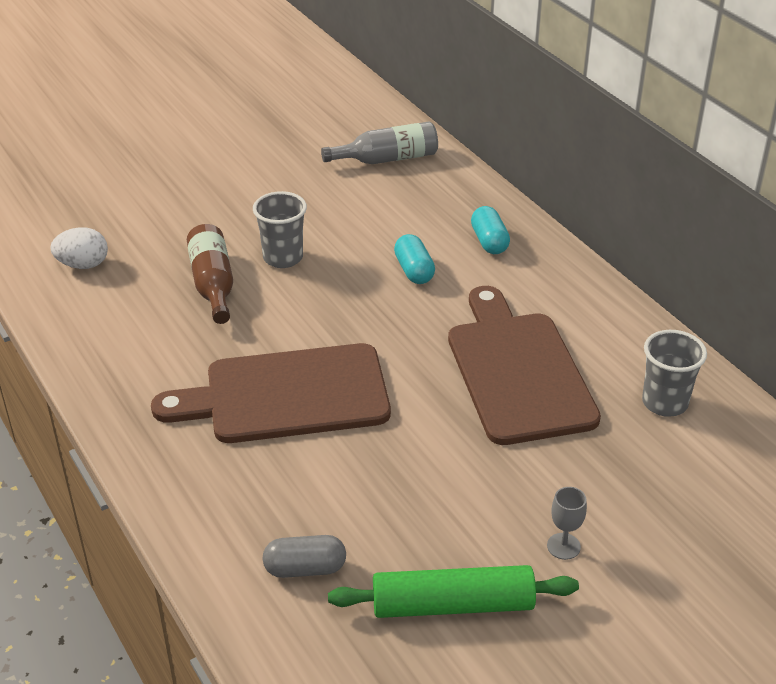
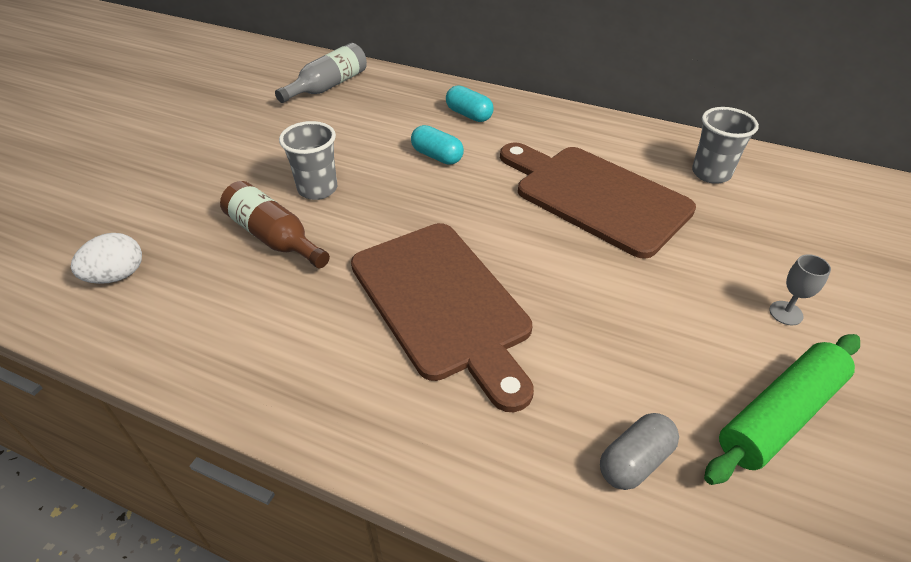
camera: 35 degrees left, 5 degrees up
brown cutting board [151,343,391,443] -> brown cutting board turned 75 degrees counterclockwise [351,223,534,412]

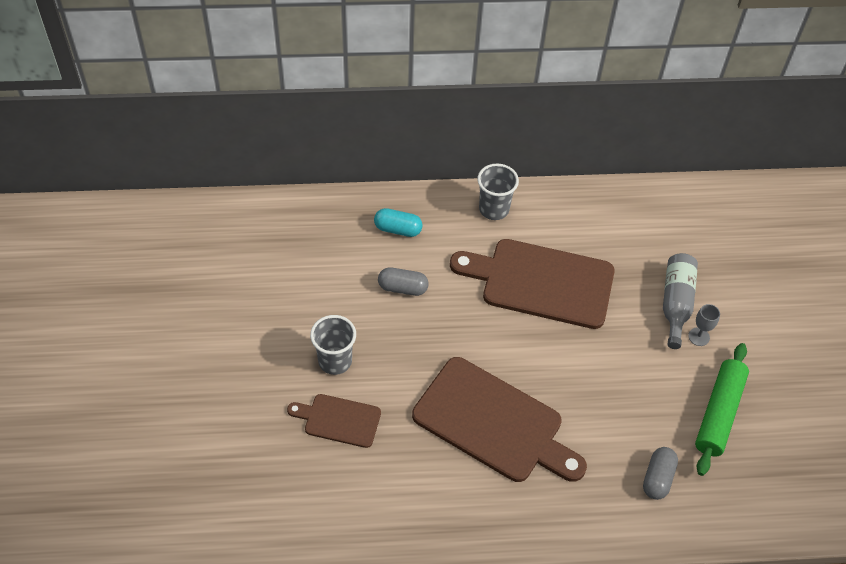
camera: 30 degrees left, 10 degrees up
white egg [71,233,142,284] -> none
brown bottle [220,181,330,268] -> brown cutting board [287,394,381,448]
grey bottle [275,43,367,103] -> grey bottle moved to [663,253,698,349]
turquoise capsule [411,125,464,165] -> grey capsule [378,267,429,296]
grey cup [692,107,759,184] -> grey cup moved to [477,164,519,220]

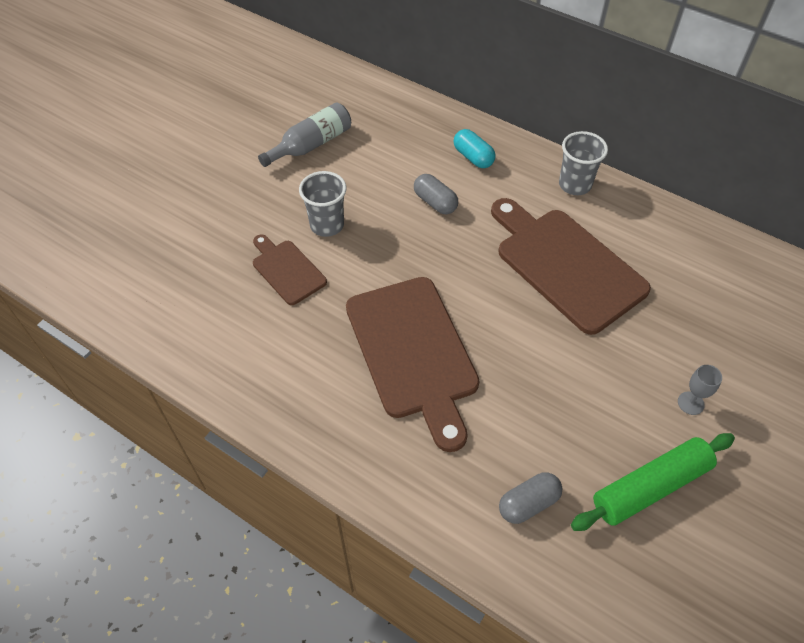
camera: 40 degrees right, 0 degrees up
grey bottle [663,253,698,349] -> grey bottle moved to [258,102,351,167]

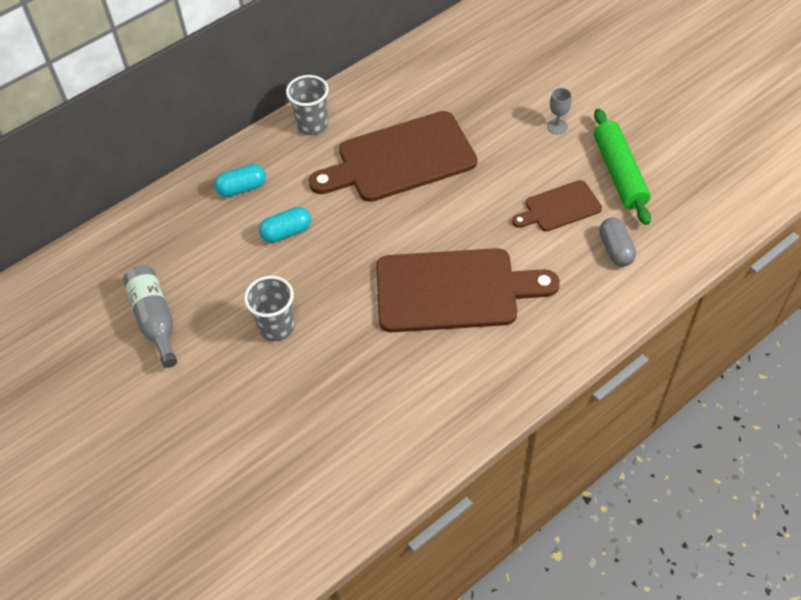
camera: 70 degrees left, 0 degrees up
brown cutting board [253,234,327,305] -> brown cutting board moved to [512,180,602,231]
grey capsule [414,174,458,214] -> turquoise capsule [259,207,311,243]

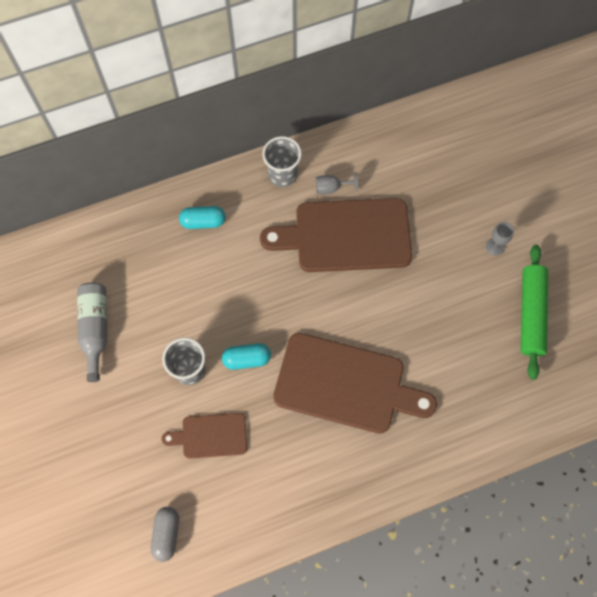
camera: 15 degrees right, 15 degrees up
turquoise capsule [259,207,311,243] -> turquoise capsule moved to [222,343,271,370]
brown cutting board [512,180,602,231] -> brown cutting board moved to [162,413,247,459]
grey capsule [599,218,636,267] -> grey capsule moved to [151,507,179,562]
none -> grey goblet [316,172,358,194]

